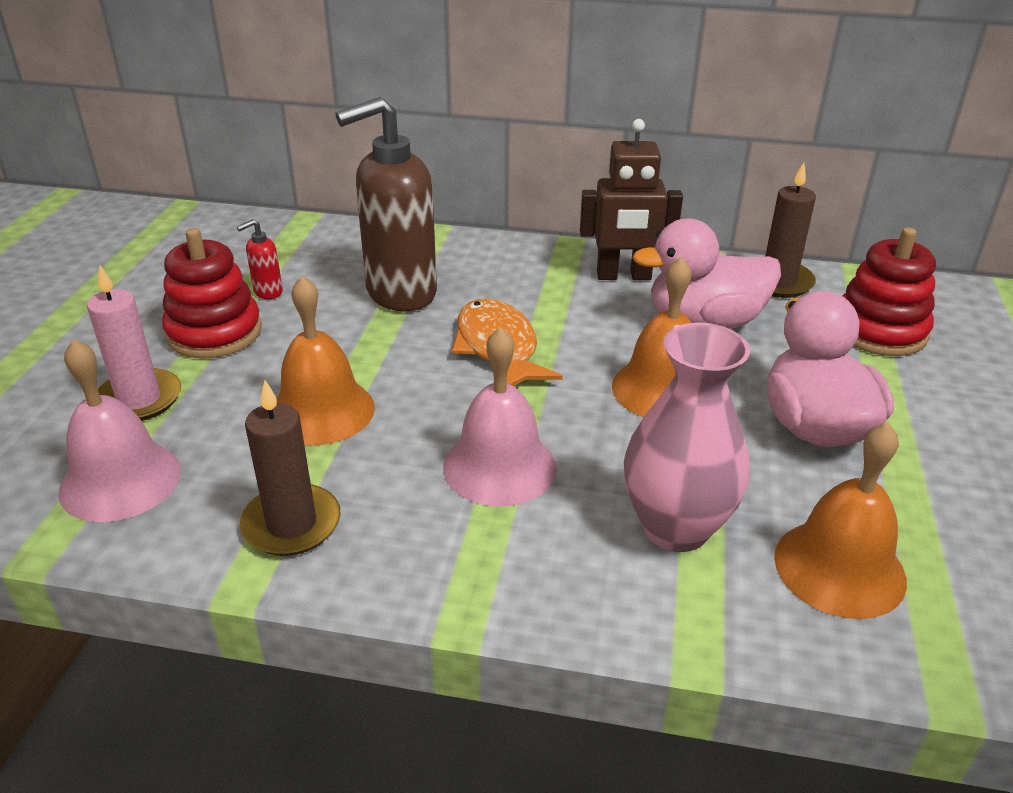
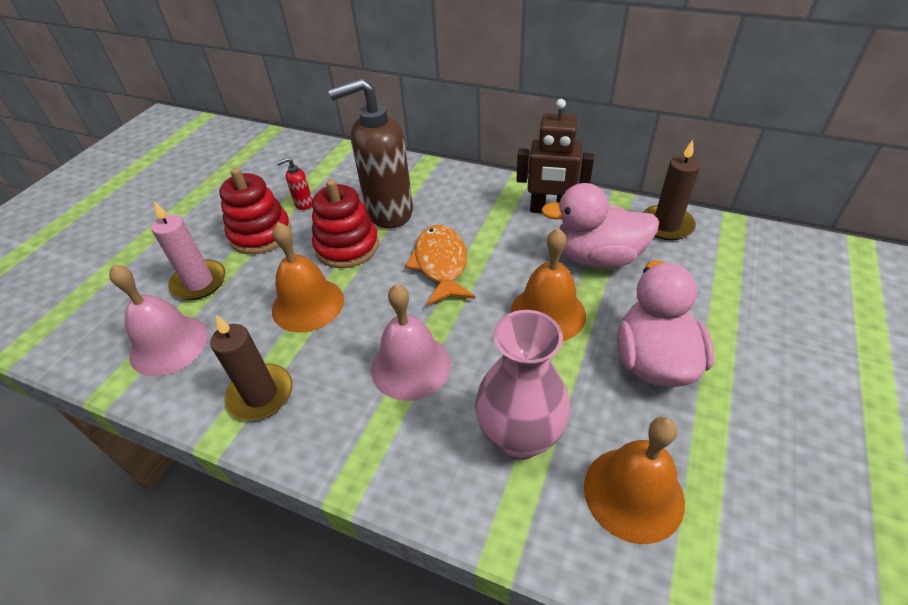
camera: 15 degrees right, 10 degrees up
red stacking toy [843,228,936,356] -> red stacking toy moved to [312,179,379,268]

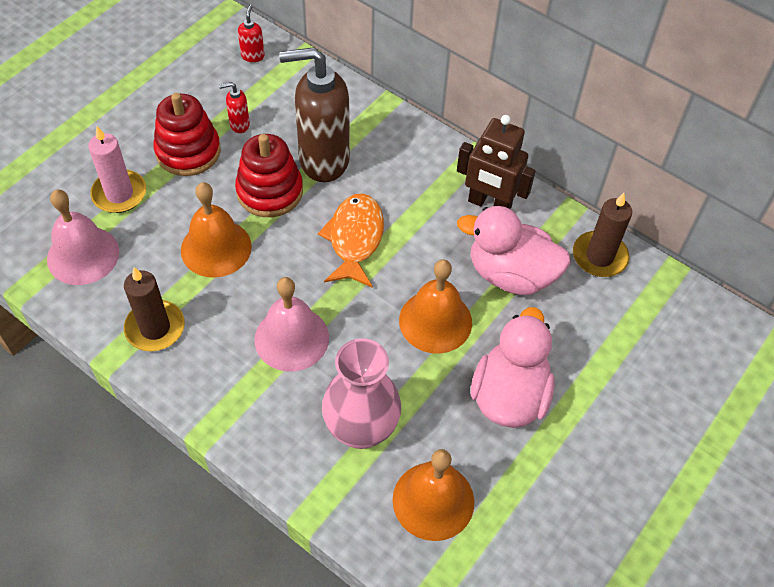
camera: 10 degrees right, 10 degrees up
none -> red soap dispenser [238,5,265,62]

